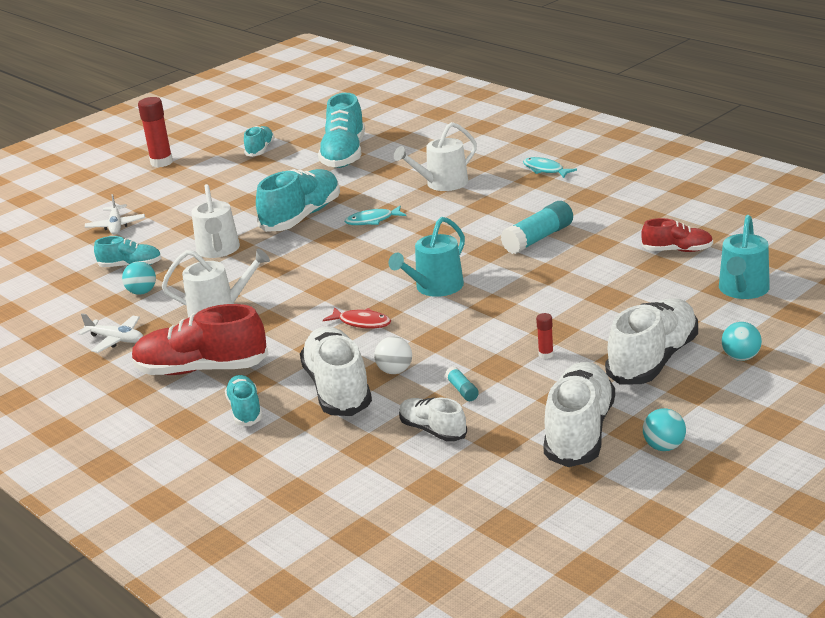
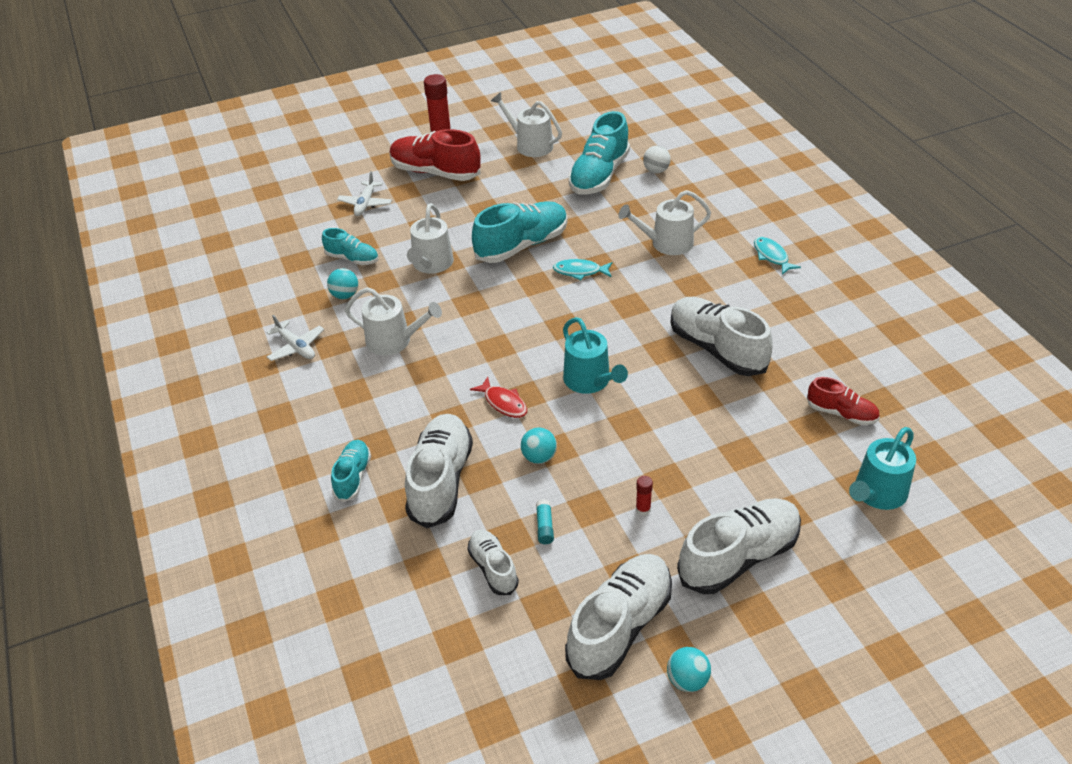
camera: 20 degrees right, 15 degrees up
red shoe [132,304,269,375] -> red shoe moved to [390,129,481,181]
turquoise shoe [244,126,275,157] -> white watering can [491,92,562,157]
white ball [374,336,412,374] -> white ball moved to [643,146,671,173]
turquoise watering can [388,217,465,297] -> turquoise watering can turned 90 degrees counterclockwise [563,317,628,394]
turquoise glue stick [501,201,573,254] -> white shoe [670,297,773,376]
turquoise ball [721,322,762,361] -> turquoise ball moved to [521,427,557,464]

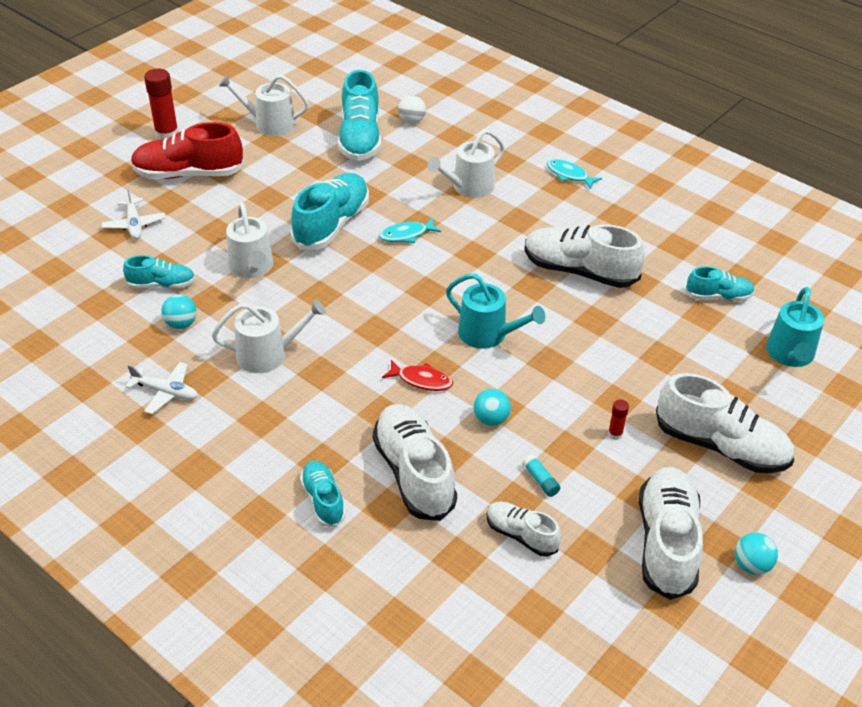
camera: 30 degrees left, 0 degrees up
white shoe [677,498,801,594] -> white shoe turned 90 degrees clockwise [656,373,794,473]
red shoe [807,377,880,425] -> turquoise shoe [685,266,755,301]

